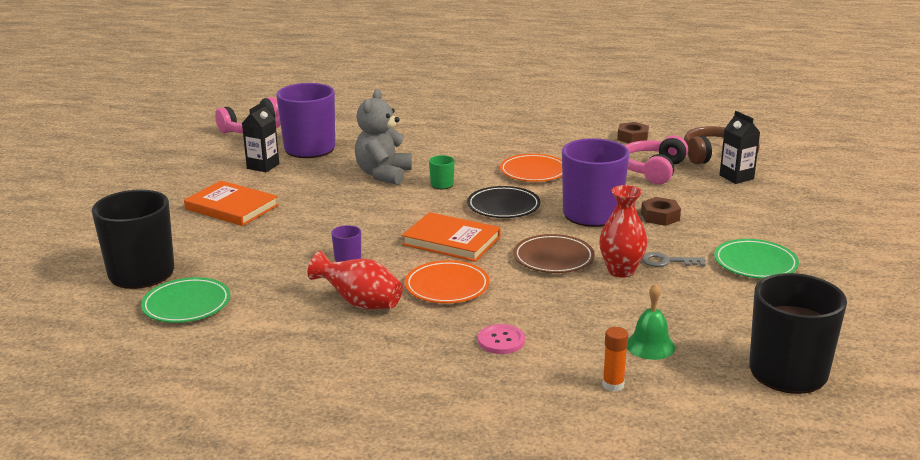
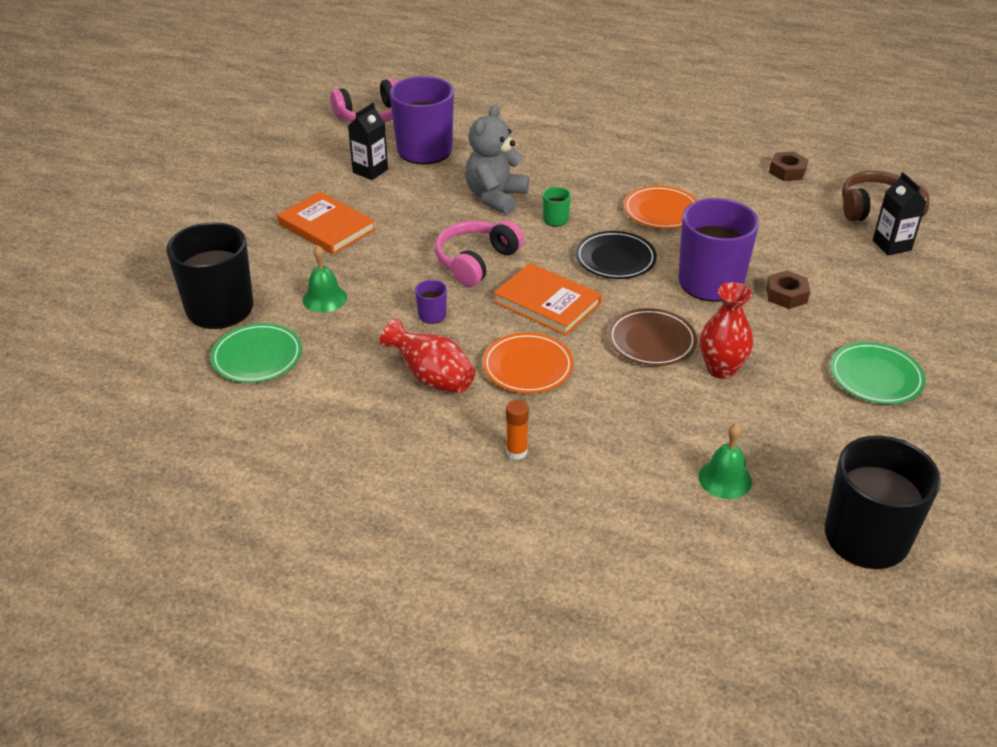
camera: 10 degrees right, 15 degrees up
pink button [478,324,525,354] -> none
orange glue stick [602,327,628,392] -> orange glue stick moved to [506,400,529,460]
pink headphones [625,135,688,184] -> pink headphones moved to [435,220,524,287]
grey key [642,252,706,267] -> none
none -> green bell [303,246,347,312]

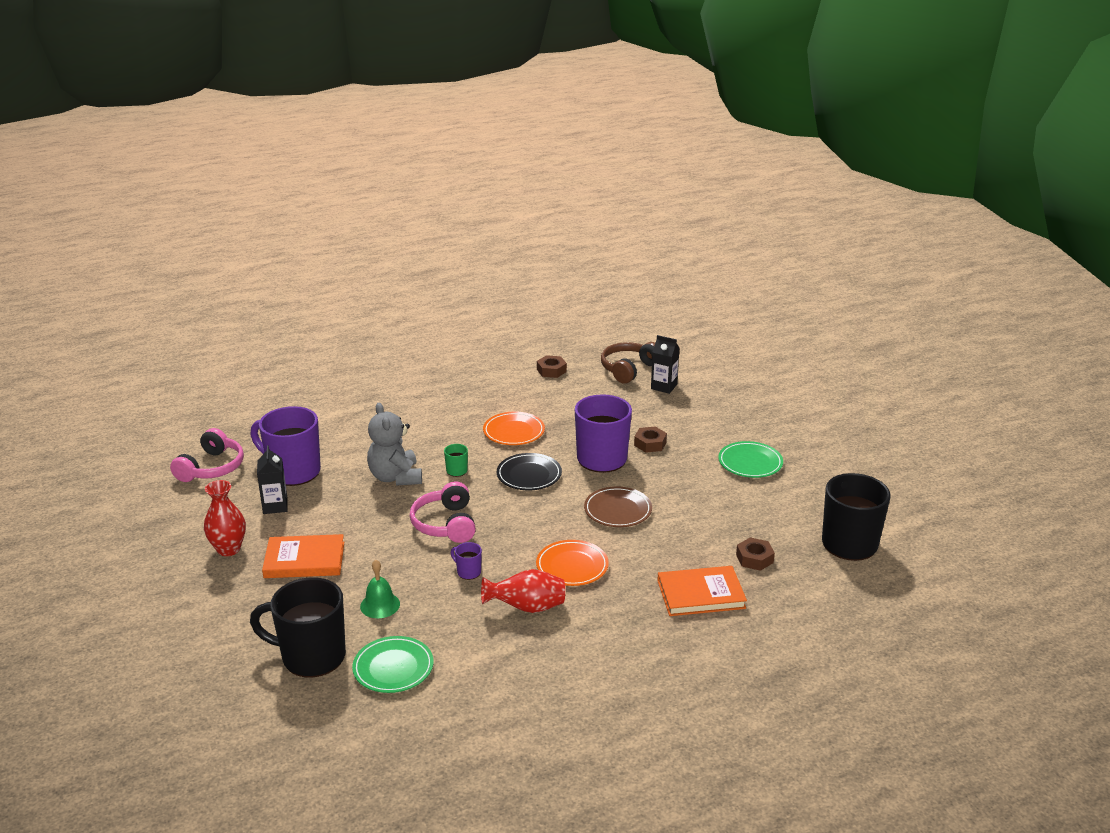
camera: 45 degrees left, 10 degrees down
orange book [494,263,602,336] -> orange book moved to [657,566,747,616]
orange glue stick [506,400,529,460] -> none
green bell [698,424,752,499] -> brown nut [736,537,775,571]
red vase [700,282,753,379] -> red vase moved to [204,480,246,556]

